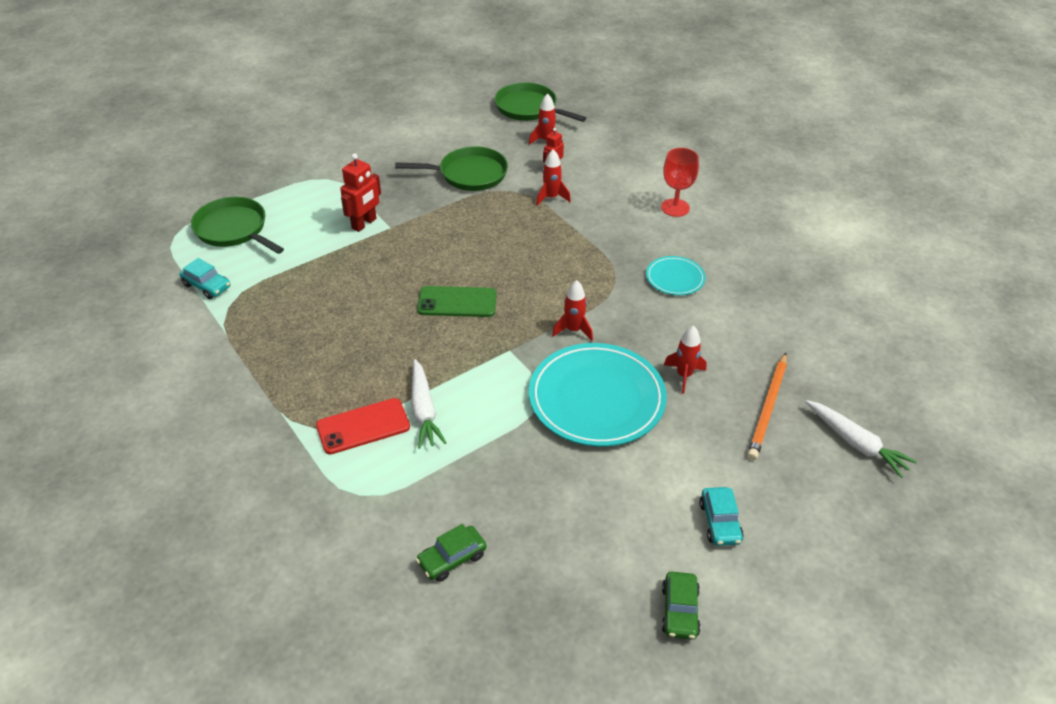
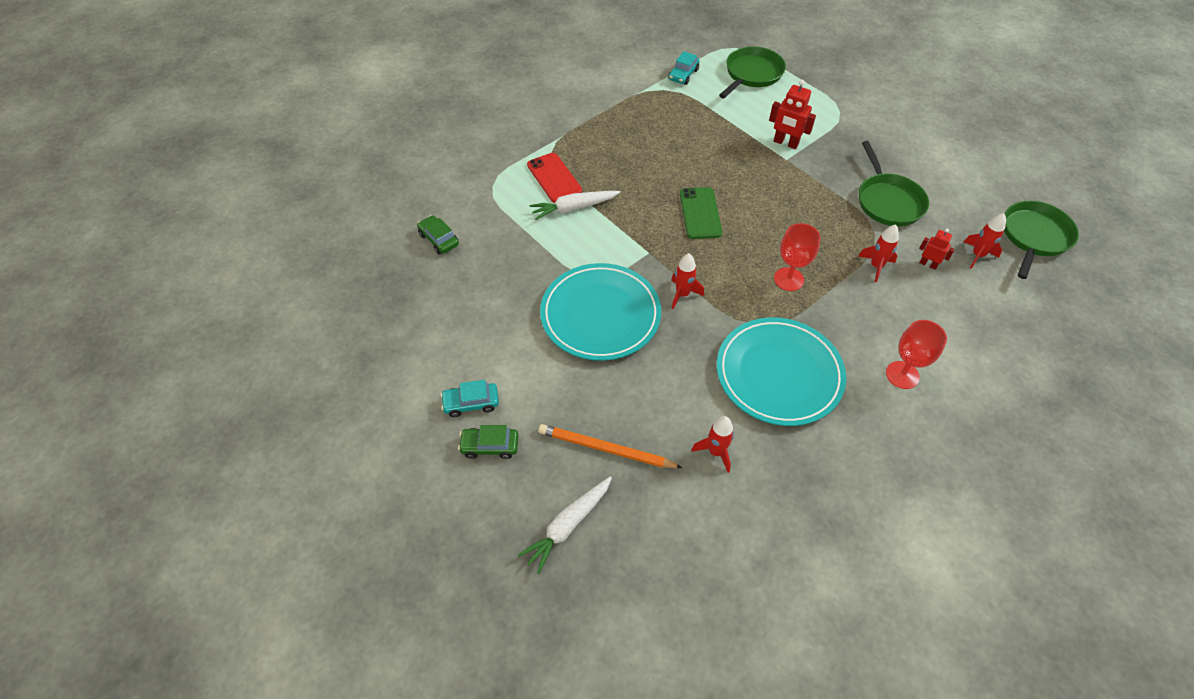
camera: 85 degrees right, 10 degrees up
turquoise plate [646,256,706,295] -> turquoise plate [717,317,846,426], size x2.04
green car [662,572,701,640] -> green car moved to [458,425,518,459]
red rocket [664,325,707,394] -> red rocket moved to [691,416,734,473]
none -> red goblet [774,223,821,291]

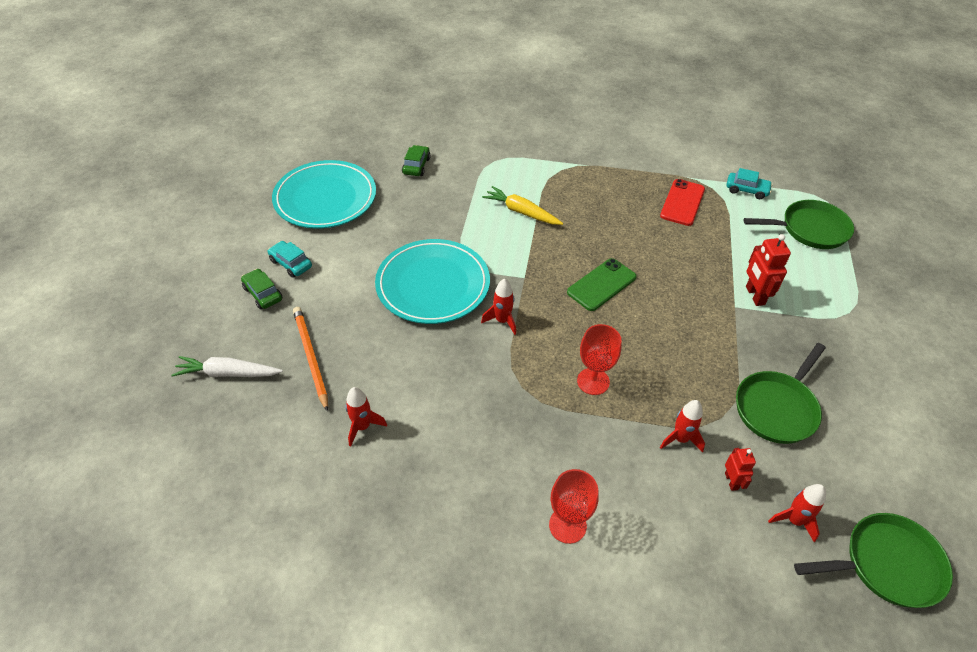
camera: 50 degrees right, 5 degrees down
red phone [527,153,582,203] -> red phone moved to [660,179,705,226]
white carrot [530,191,620,220] -> yellow carrot [482,186,563,225]
turquoise car [668,51,700,85] -> turquoise car turned 150 degrees counterclockwise [726,168,773,199]
turquoise plate [717,317,846,426] -> turquoise plate moved to [272,160,376,229]

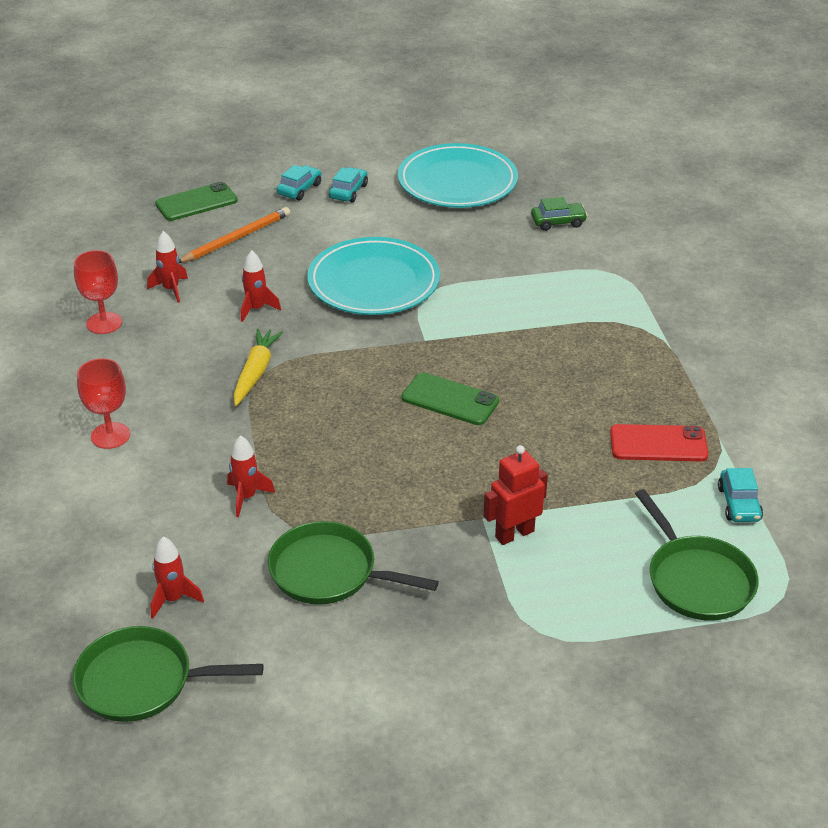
camera: 70 degrees right, 10 degrees down
white carrot [171,356,283,377] -> green phone [155,182,238,221]
green car [241,269,283,309] -> turquoise car [277,165,322,200]
red rocket [481,278,516,335] -> red rocket moved to [241,250,281,322]
yellow carrot [482,186,563,225] -> yellow carrot moved to [233,328,284,406]
red goblet [577,324,622,395] -> red goblet moved to [74,250,122,334]
red robot [725,448,756,491] -> none
green pan [794,513,953,608] -> green pan turned 120 degrees clockwise [73,626,264,722]

